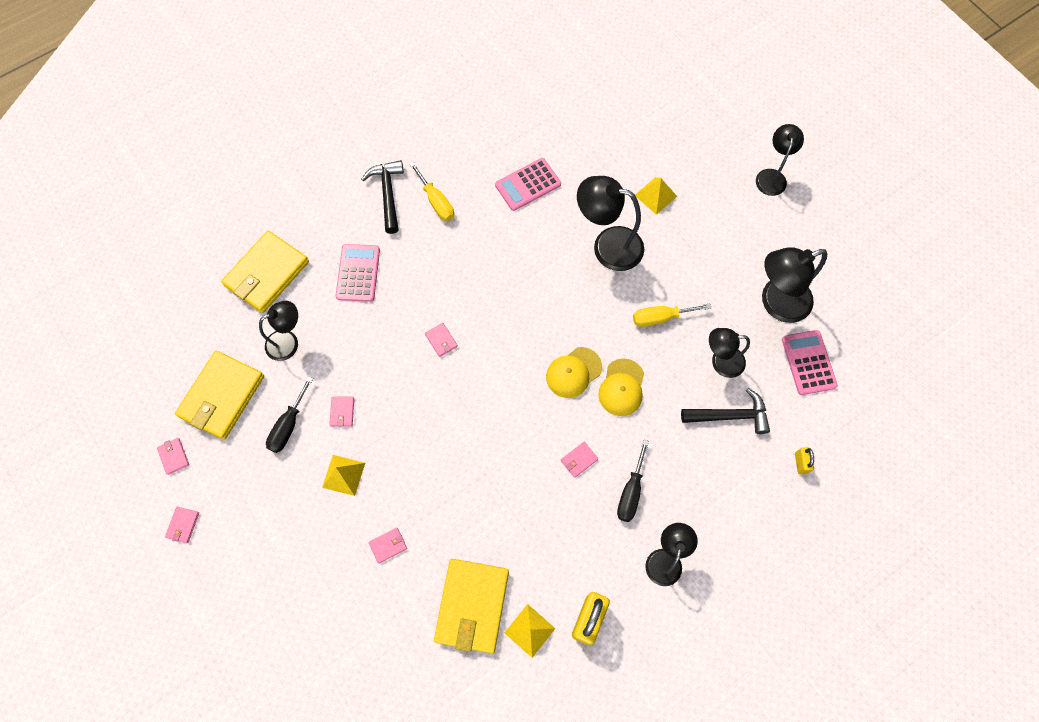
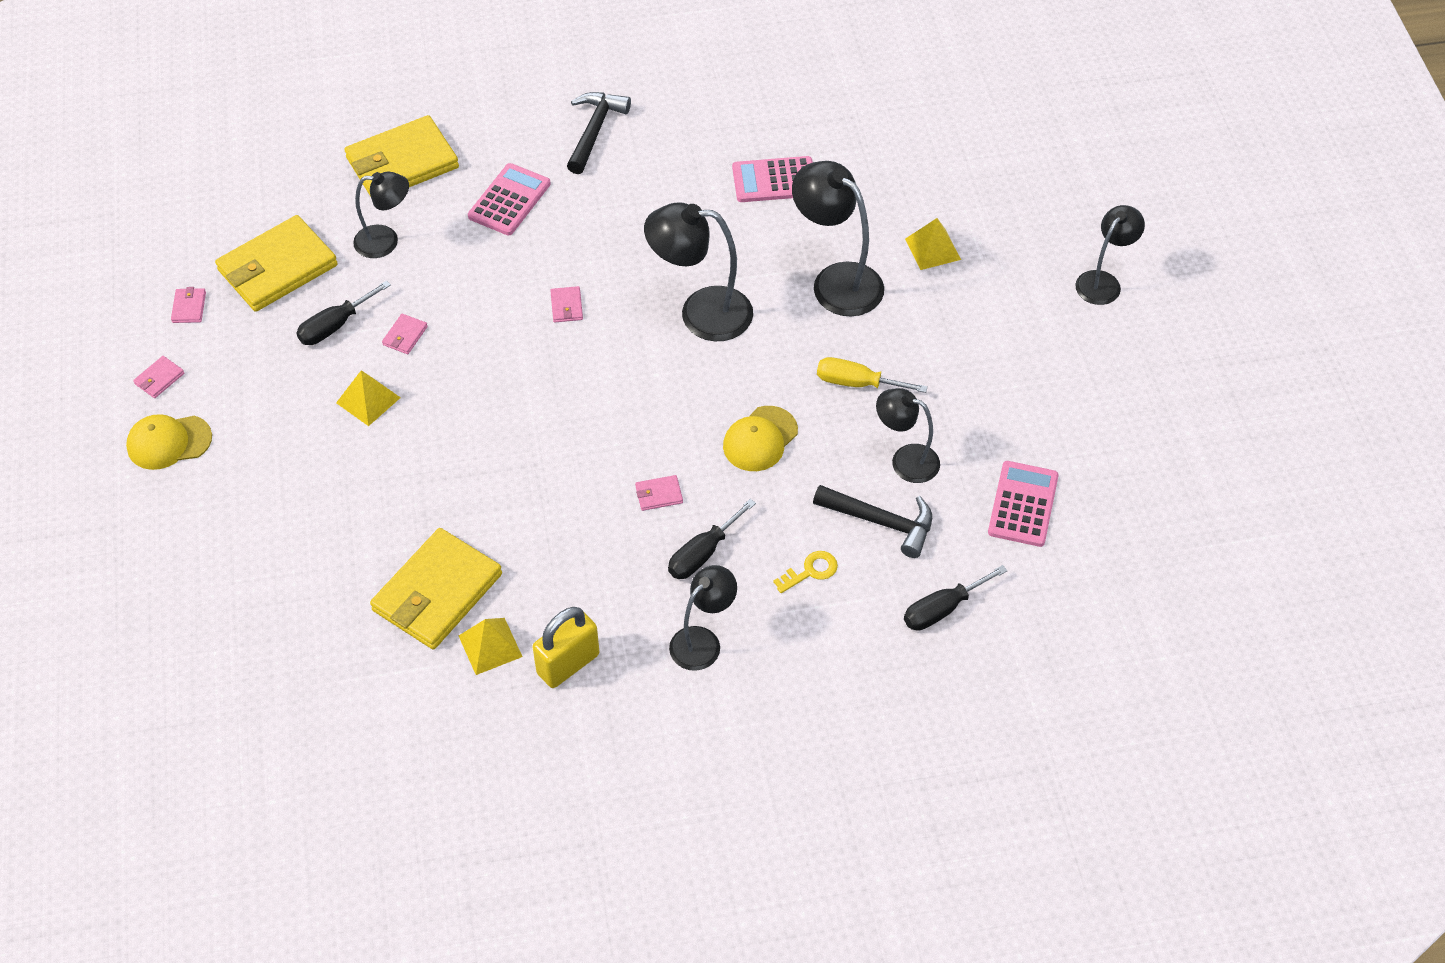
camera: 25 degrees right, 15 degrees down
pink wallet [368,528,407,564] -> none
yellow screwdriver [409,162,454,221] -> none
yellow cap [546,347,602,398] -> yellow cap moved to [126,414,212,470]
black lamp [762,247,827,323] -> black lamp moved to [644,202,753,341]
yellow padlock [795,447,814,474] -> black screwdriver [904,565,1007,631]
none -> yellow key [773,551,838,593]

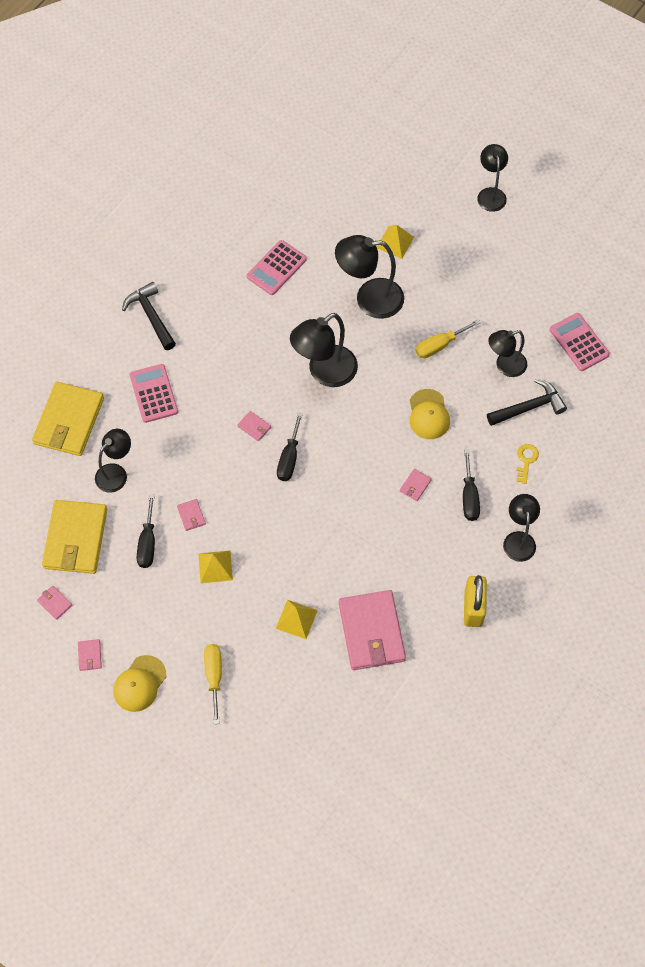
camera: 45 degrees left, 10 degrees up
yellow wallet [370,528,502,649] -> pink wallet [339,590,406,670]
yellow pyramid [459,618,522,675] -> yellow pyramid moved to [276,600,318,639]
black screwdriver [904,565,1007,631] -> black screwdriver moved to [277,412,303,481]
none -> yellow screwdriver [204,644,222,724]

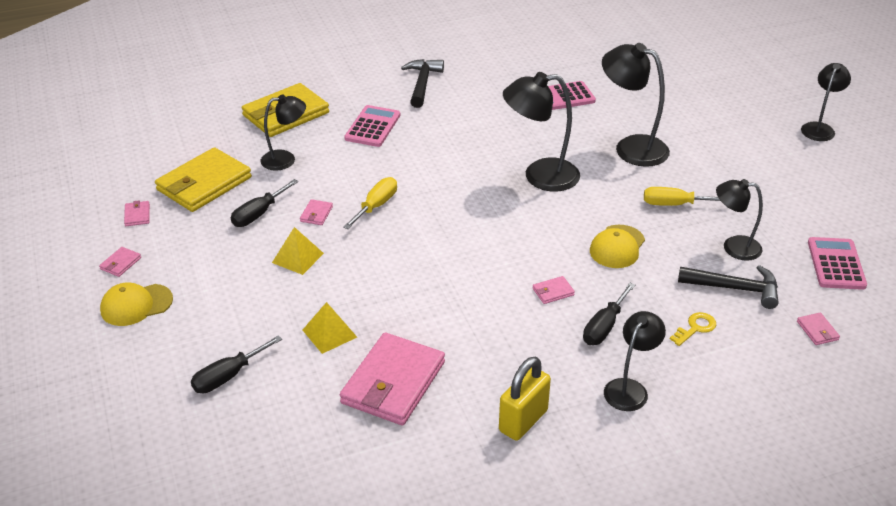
camera: 35 degrees right, 25 degrees down
yellow screwdriver [204,644,222,724] -> yellow screwdriver moved to [343,177,397,229]
pink wallet [238,411,271,441] -> pink wallet moved to [797,313,840,345]
black screwdriver [277,412,303,481] -> black screwdriver moved to [191,335,282,393]
yellow pyramid [377,225,414,259] -> none

